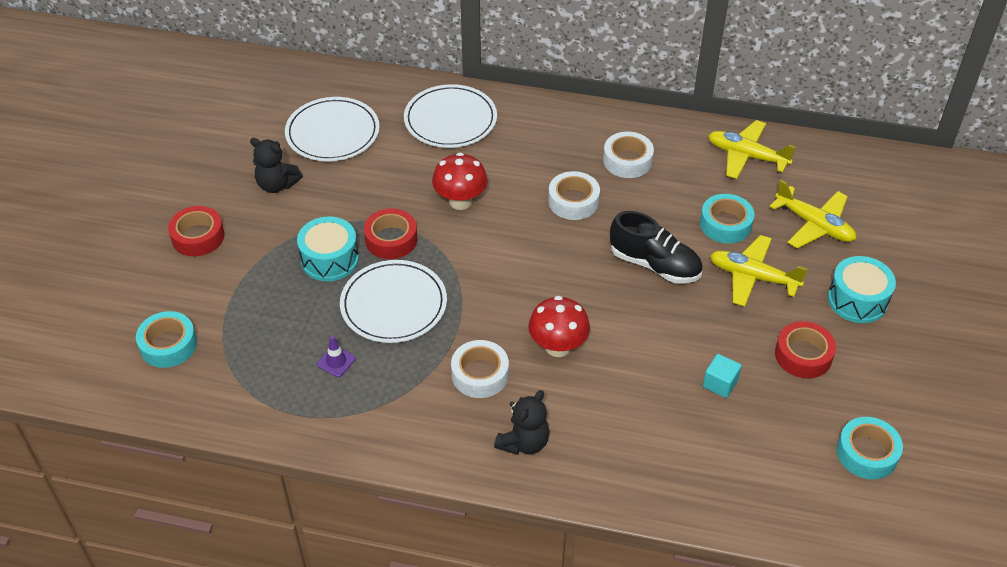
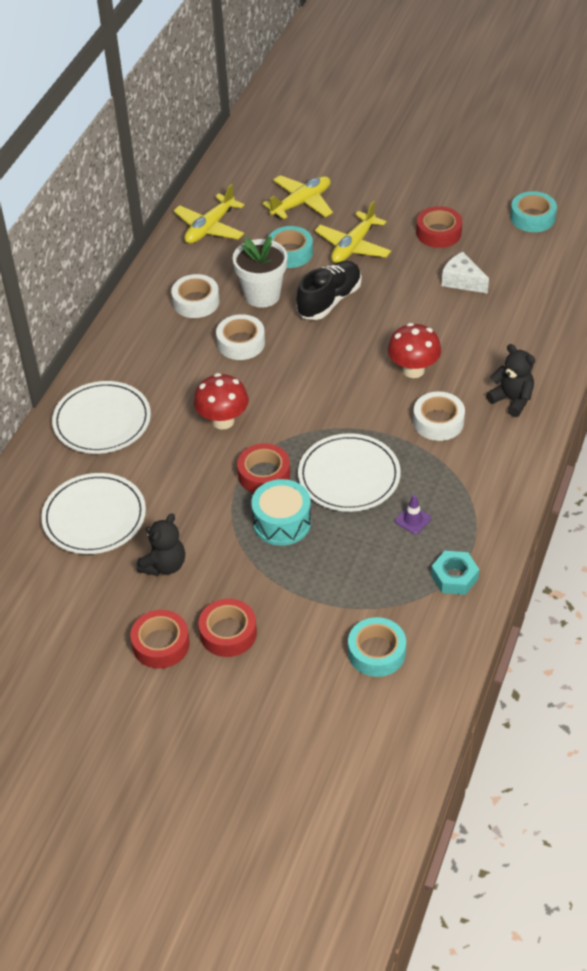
camera: 80 degrees left, 0 degrees up
turquoise cube [703,354,742,398] -> white cheese [442,252,489,294]
turquoise drum [828,256,896,323] -> none
none -> red tape [130,610,190,669]
none -> white flower pot [233,236,287,308]
none -> turquoise nut [431,551,479,595]

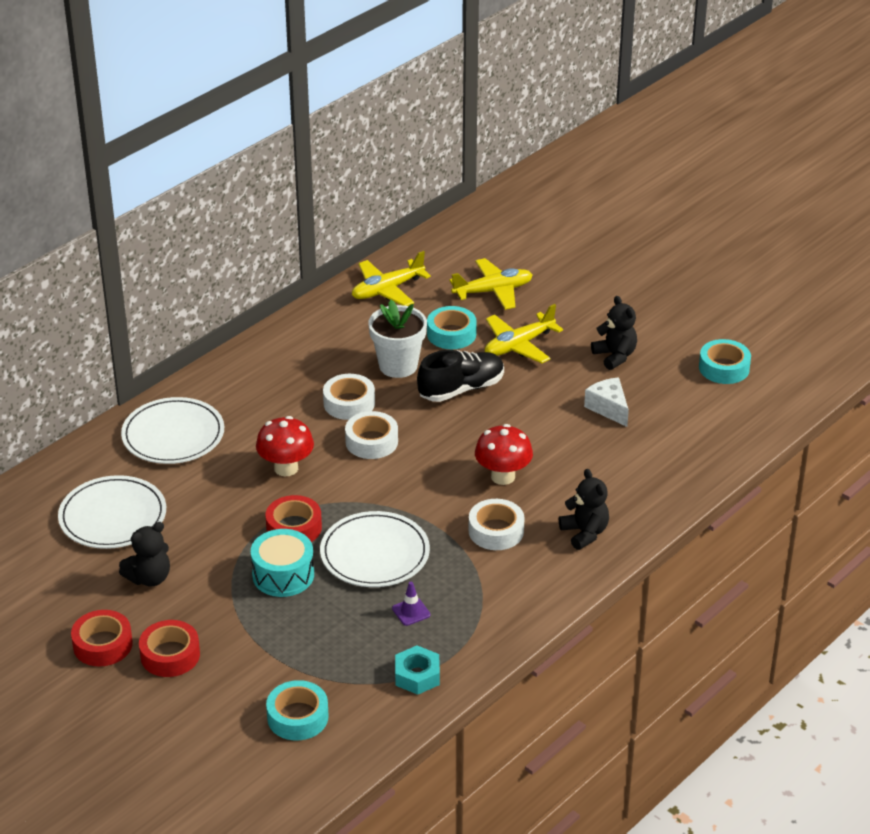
camera: 20 degrees right, 10 degrees down
white tape [171,274,220,318] -> white tape moved to [345,411,398,459]
red tape [416,206,462,248] -> black teddy bear [591,296,637,370]

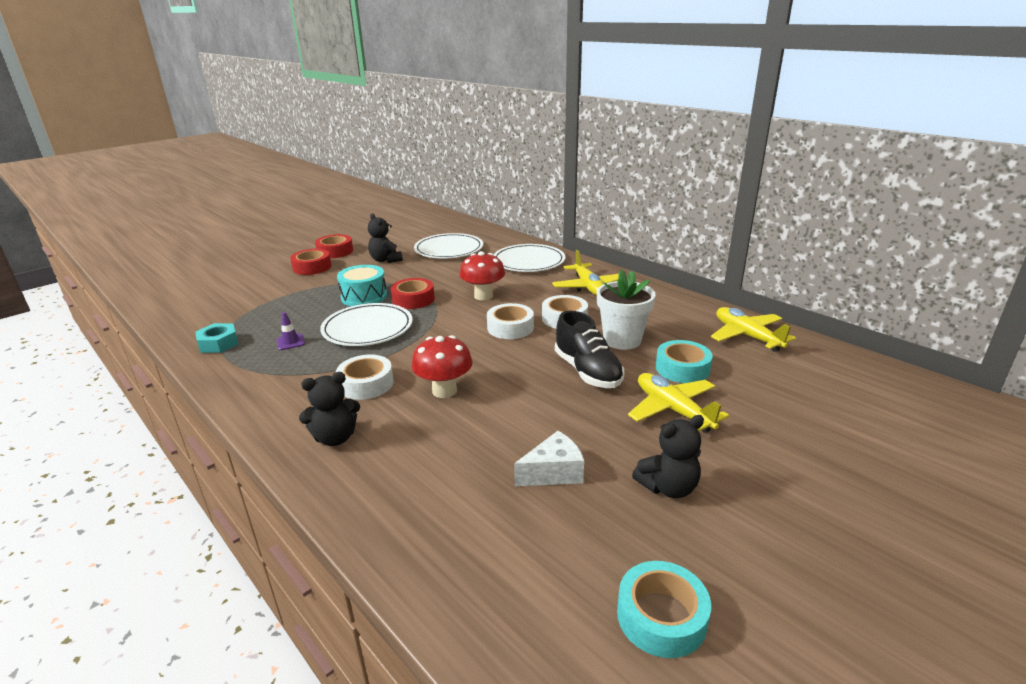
camera: 95 degrees right, 10 degrees down
turquoise tape [266,680,328,740] -> none
yellow plane [449,258,532,310] -> yellow plane moved to [552,250,619,296]

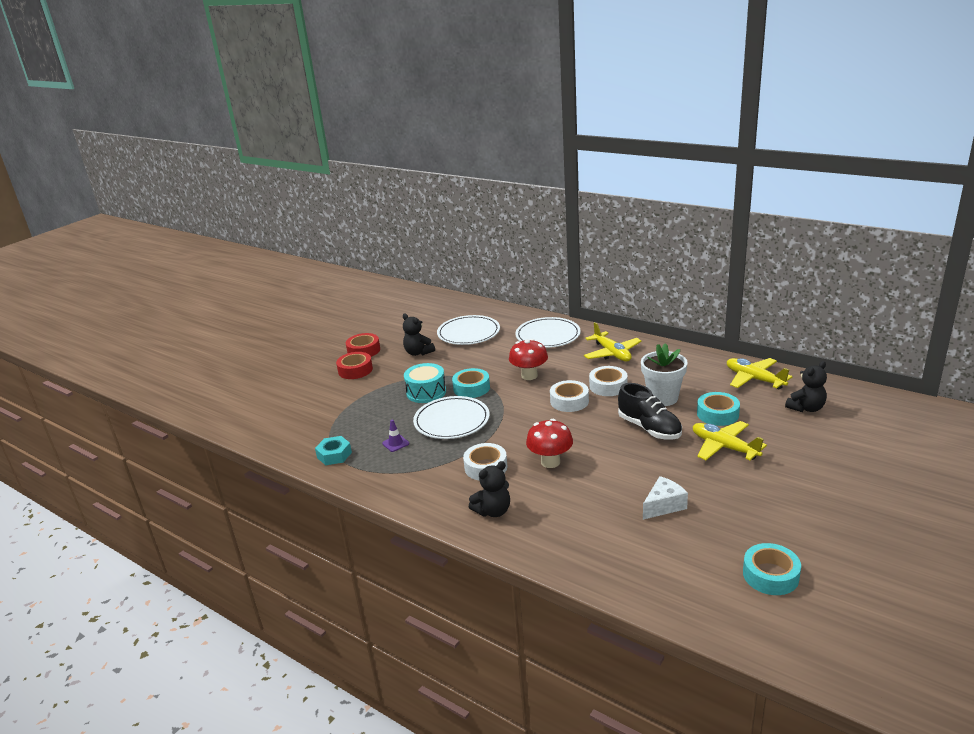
camera: 10 degrees left, 0 degrees up
red tape [391,278,435,309] -> turquoise tape [452,368,490,398]
black teddy bear [632,415,704,498] -> black teddy bear moved to [785,361,827,412]

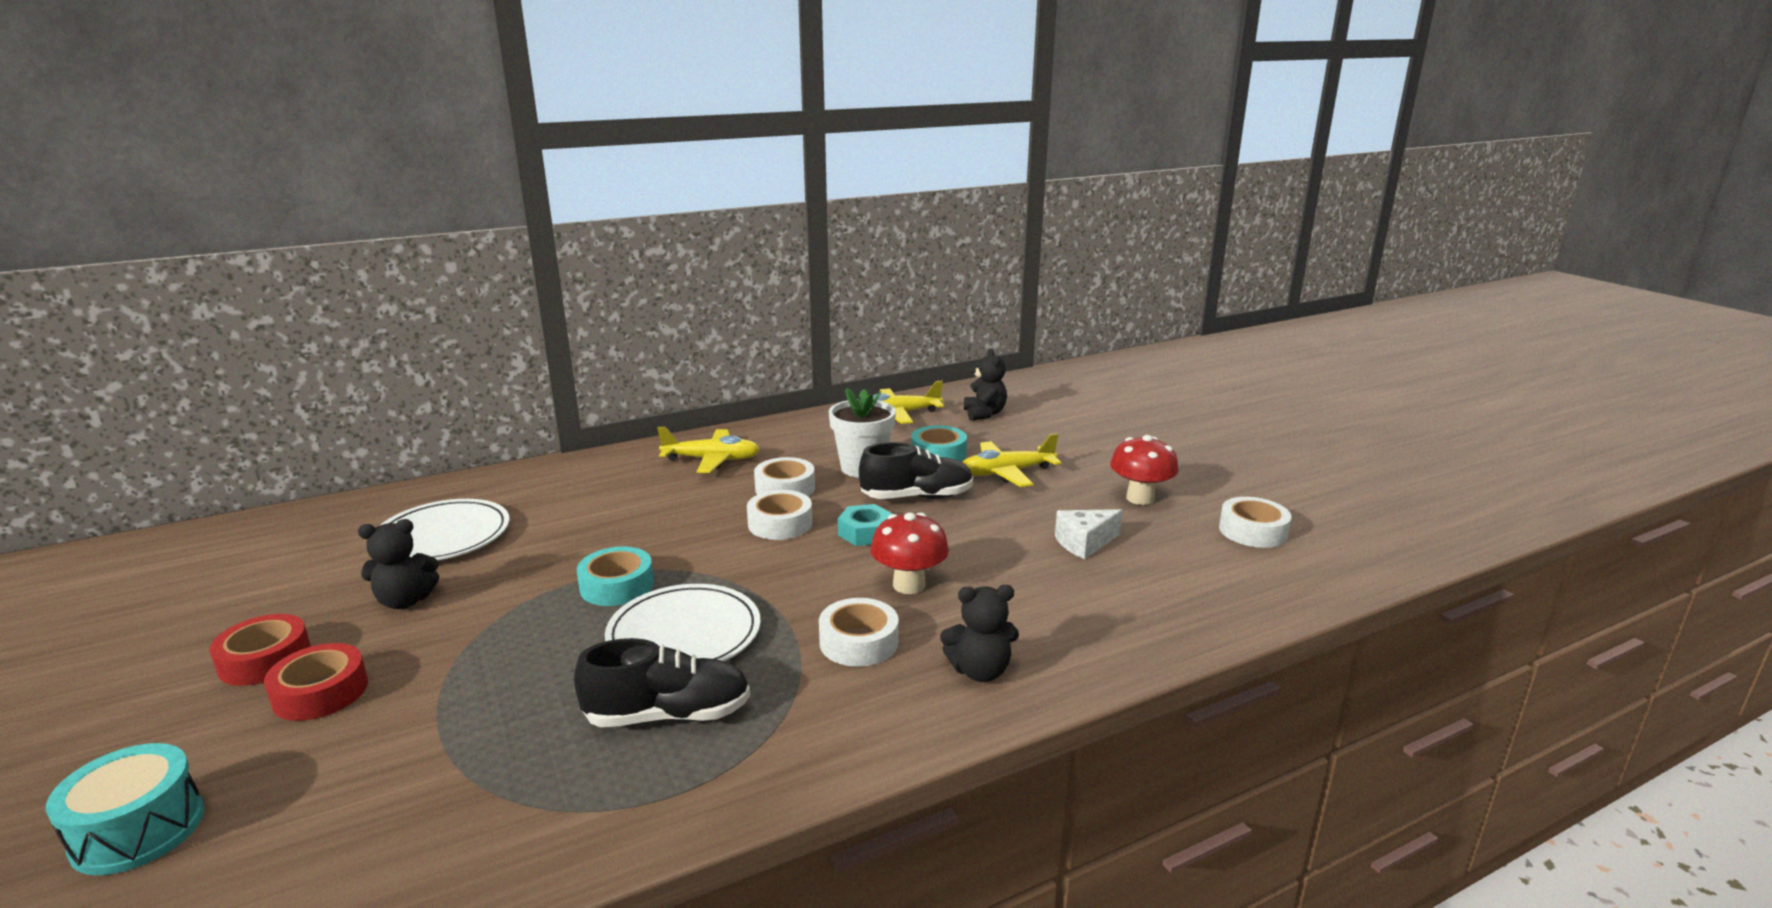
camera: 65 degrees left, 5 degrees down
turquoise nut [315,436,352,465] -> turquoise nut moved to [838,504,893,546]
purple traffic cone [382,419,409,452] -> black shoe [574,638,750,727]
turquoise drum [404,363,446,403] -> turquoise drum moved to [46,743,204,875]
black teddy bear [469,461,510,517] -> black teddy bear turned 90 degrees clockwise [940,585,1019,682]
red mushroom [509,339,548,380] -> red mushroom moved to [1110,435,1179,505]
white plate [515,317,581,348] -> none
white cheese [643,476,688,520] -> white cheese turned 105 degrees counterclockwise [1055,509,1123,559]
turquoise tape [743,543,801,595] -> white tape [1219,497,1291,548]

